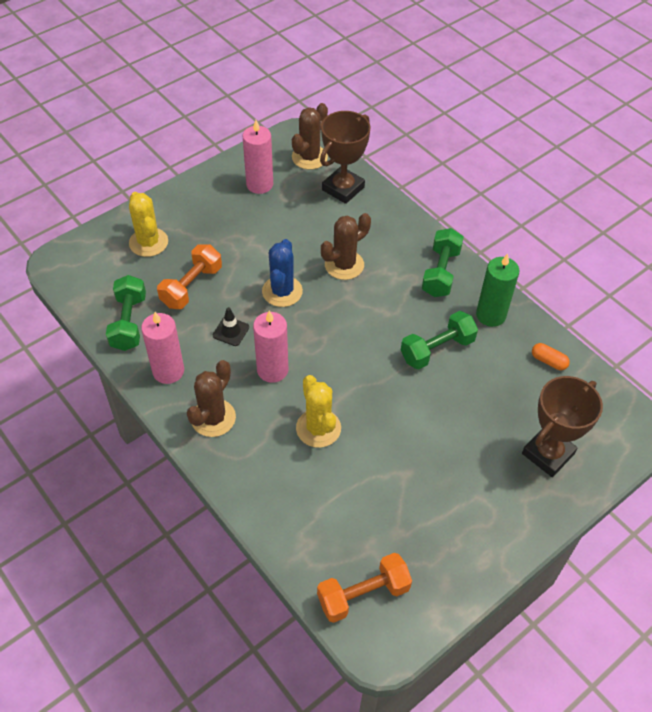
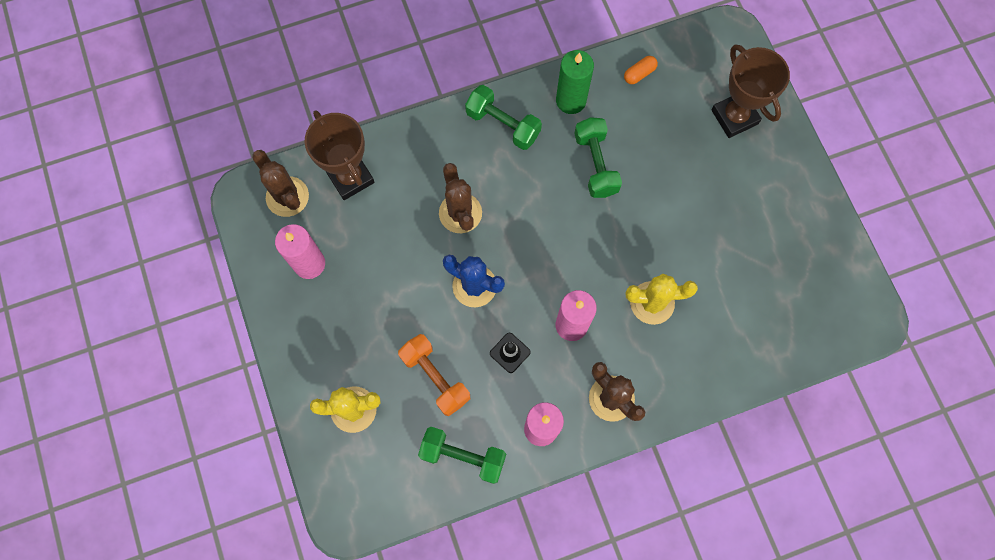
camera: 70 degrees left, 20 degrees up
orange dumbbell [317,553,412,623] -> none

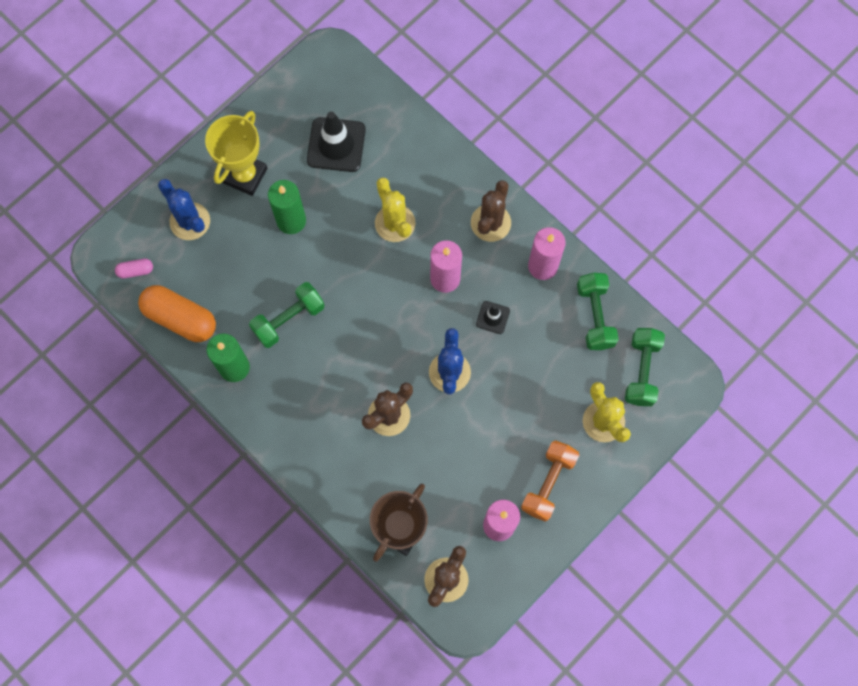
camera: 115 degrees left, 0 degrees up
orange dumbbell [398,334,470,416] -> orange dumbbell moved to [521,440,579,522]
green dumbbell [465,85,542,150] -> green dumbbell moved to [625,328,665,406]
orange capsule [624,56,658,84] -> orange capsule [138,285,216,342], size x2.16
brown trophy [712,44,790,138] -> blue cactus [158,179,210,240]
none -> pink capsule [115,259,153,279]
none -> yellow trophy [205,111,267,196]
none -> green candle [268,180,306,234]
none -> black traffic cone [307,112,366,172]

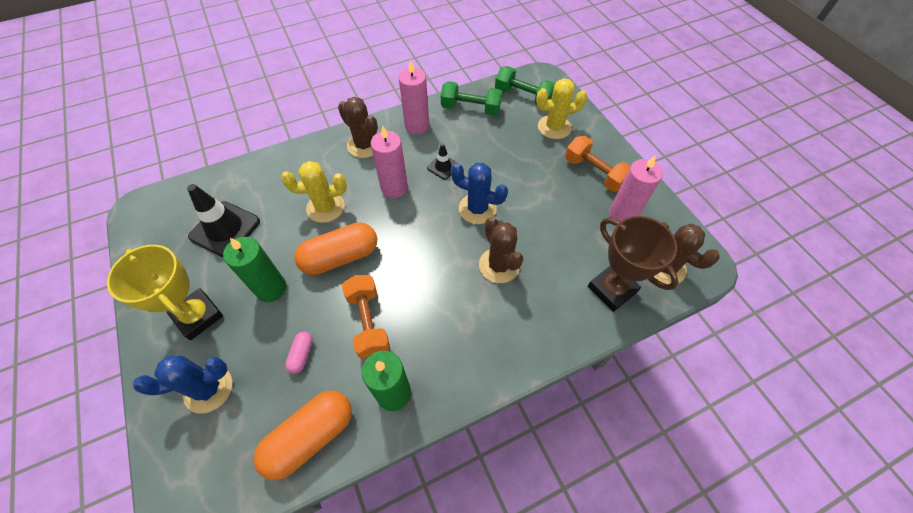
camera: 70 degrees left, 15 degrees down
pink capsule [115,259,153,279] -> pink capsule moved to [285,332,313,374]
green dumbbell [249,282,325,348] -> orange dumbbell [342,275,390,359]
none -> orange capsule [294,222,377,275]

